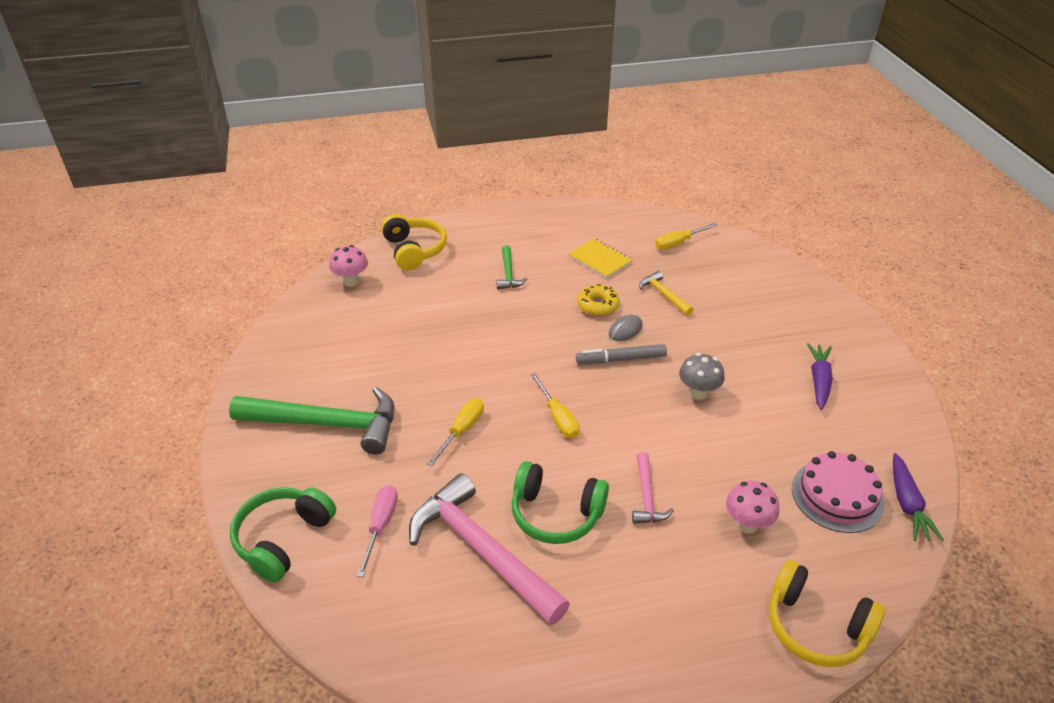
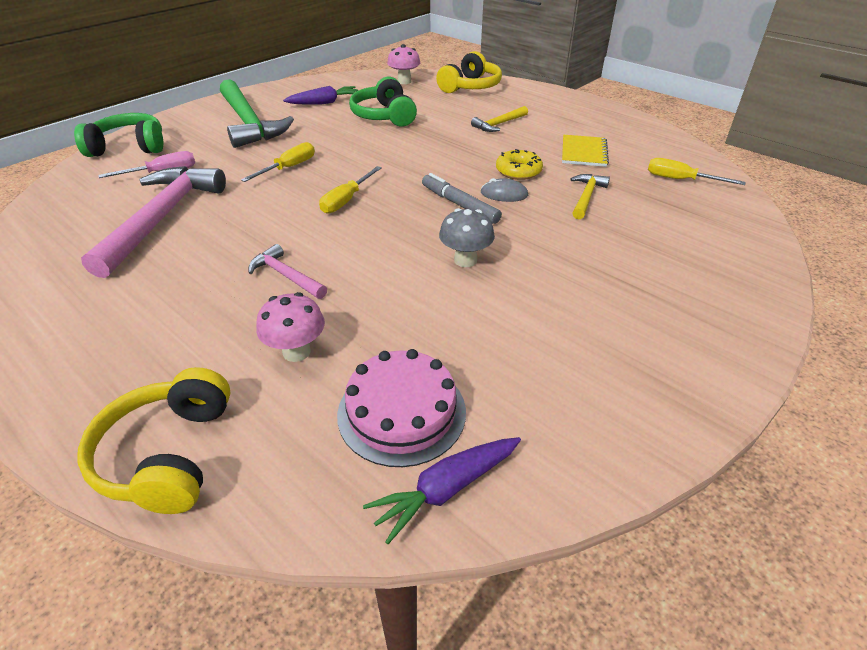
camera: 55 degrees right, 0 degrees up
yellow screwdriver [427,398,484,466] -> yellow screwdriver turned 45 degrees counterclockwise [241,142,315,182]
green hammer [497,245,528,289] -> yellow hammer [471,106,528,132]
green headphones [512,461,609,544] -> green headphones moved to [349,77,417,127]
pink hammer [632,452,674,524] -> pink hammer turned 75 degrees clockwise [249,244,327,299]
purple carrot [807,343,833,410] -> purple carrot moved to [283,86,358,105]

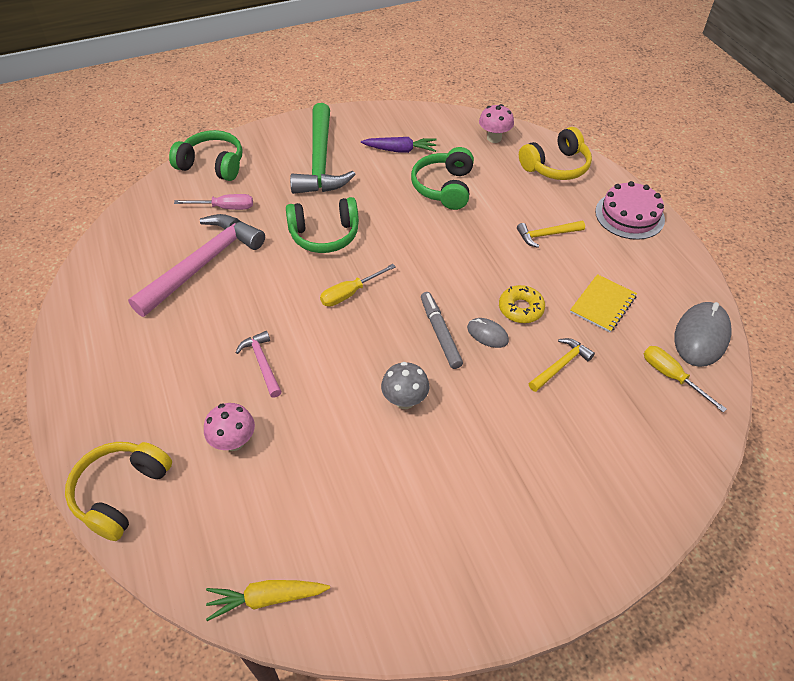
camera: 25 degrees right, 10 degrees up
yellow screwdriver [241,142,315,182] -> green headphones [286,197,359,253]
pink cake [337,349,466,467] -> pink cake moved to [595,181,665,240]
purple carrot [363,437,521,544] -> yellow carrot [206,580,330,621]
none -> grey mouse [674,302,732,367]

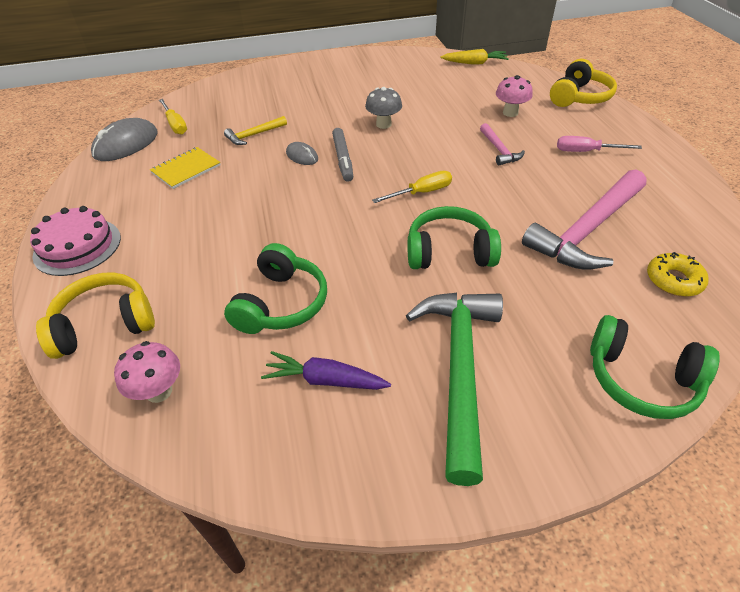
camera: 170 degrees left, 5 degrees down
pink screwdriver [174,194,253,210] -> pink screwdriver moved to [557,136,642,152]
yellow donut [499,285,545,323] -> yellow donut moved to [647,252,709,296]
yellow hammer [517,221,585,248] -> none

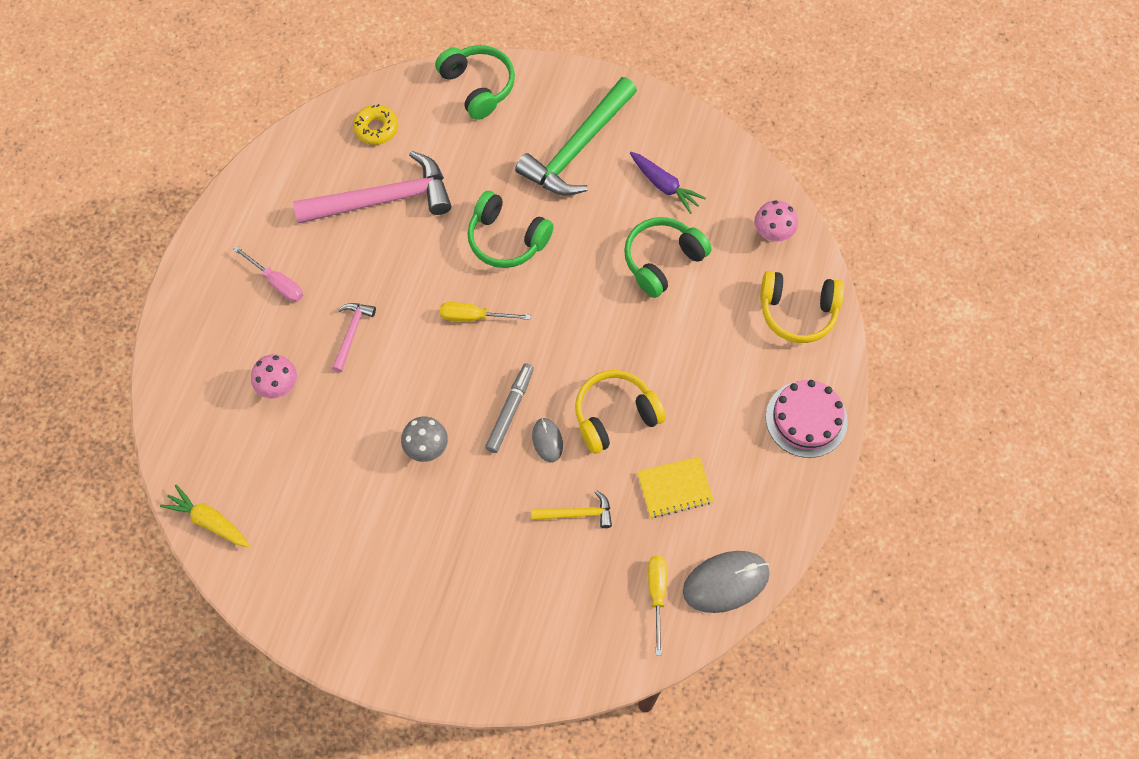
camera: 150 degrees left, 20 degrees up
yellow headphones [550,59,617,107] -> yellow headphones moved to [575,370,666,454]

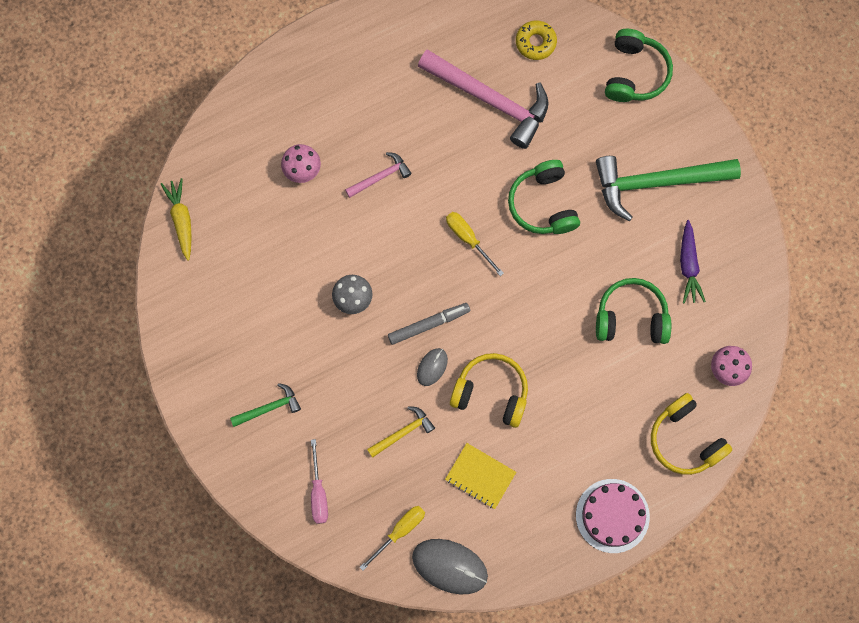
camera: 45 degrees right, 10 degrees up
pink screwdriver [233,246,303,302] -> pink screwdriver moved to [311,439,328,524]
yellow hammer [531,490,612,528] -> yellow hammer turned 75 degrees counterclockwise [367,406,435,458]
none -> green hammer [230,383,301,427]

